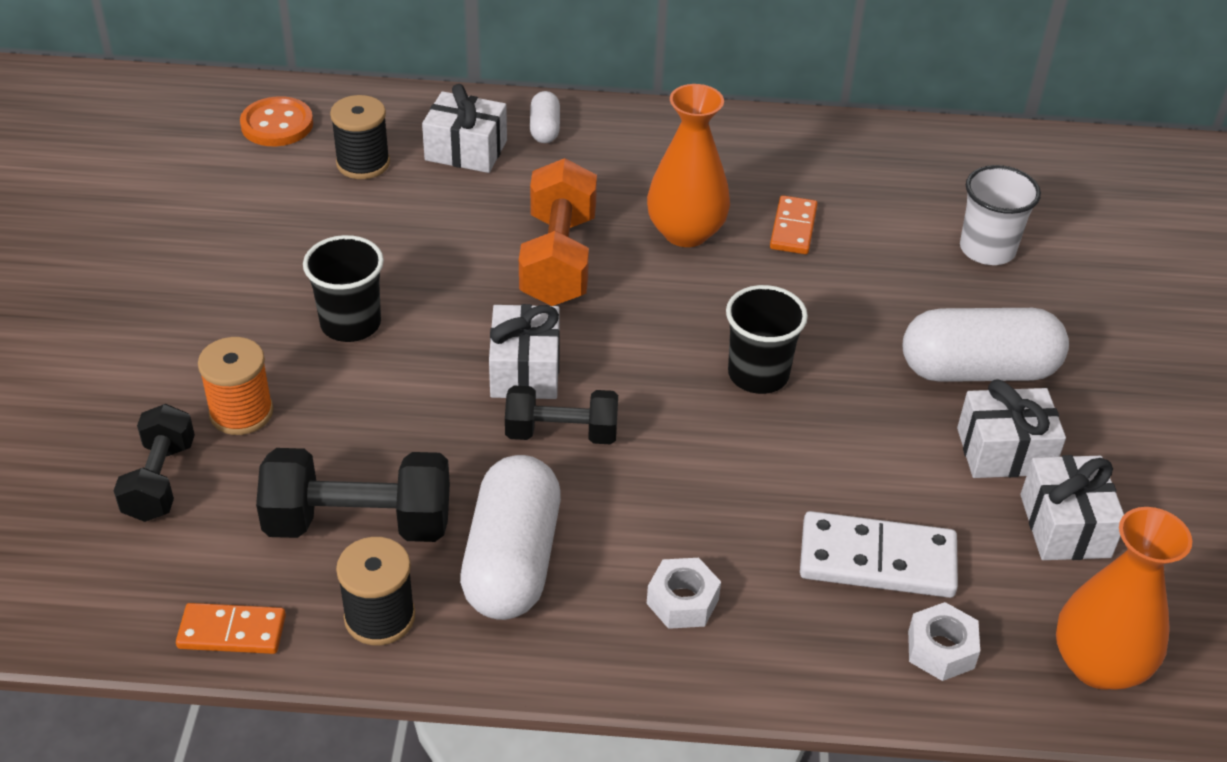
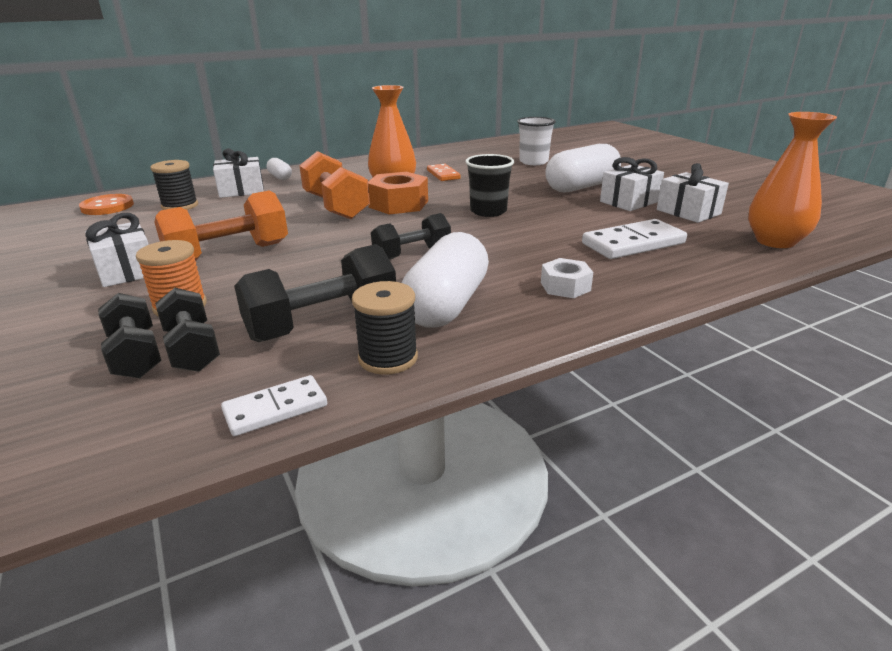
camera: 30 degrees left, 15 degrees down
orange domino [176,603,286,654] -> white domino [221,375,327,436]
black cup [303,235,384,342] -> orange dumbbell [155,190,288,261]
white capsule [460,455,561,620] -> white capsule turned 45 degrees clockwise [402,232,489,328]
white gift [489,304,560,399] -> white gift moved to [85,213,149,287]
white nut [908,602,980,681] -> none
none -> black dumbbell [155,288,220,372]
none -> orange nut [368,172,428,214]

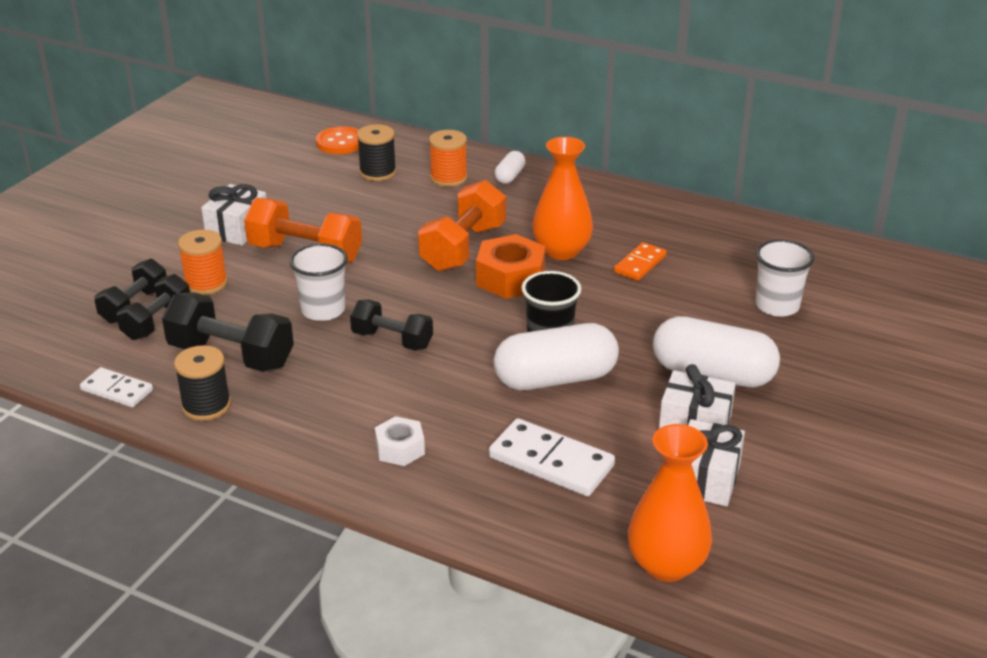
camera: 55 degrees right, 5 degrees up
white gift [213,148,264,198] -> orange spool [429,130,467,187]
white capsule [402,232,489,328] -> white capsule moved to [494,323,619,390]
none -> white cup [289,244,348,321]

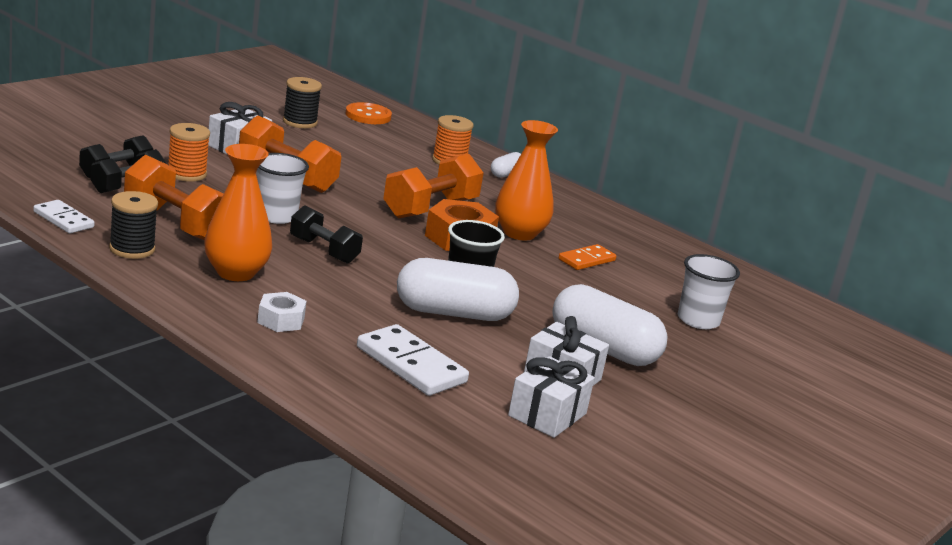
camera: 10 degrees right, 10 degrees down
black dumbbell [162,292,294,372] -> orange dumbbell [124,155,223,240]
black spool [357,124,396,181] -> black spool moved to [283,77,322,128]
orange vase [628,424,712,582] -> orange vase moved to [204,144,272,281]

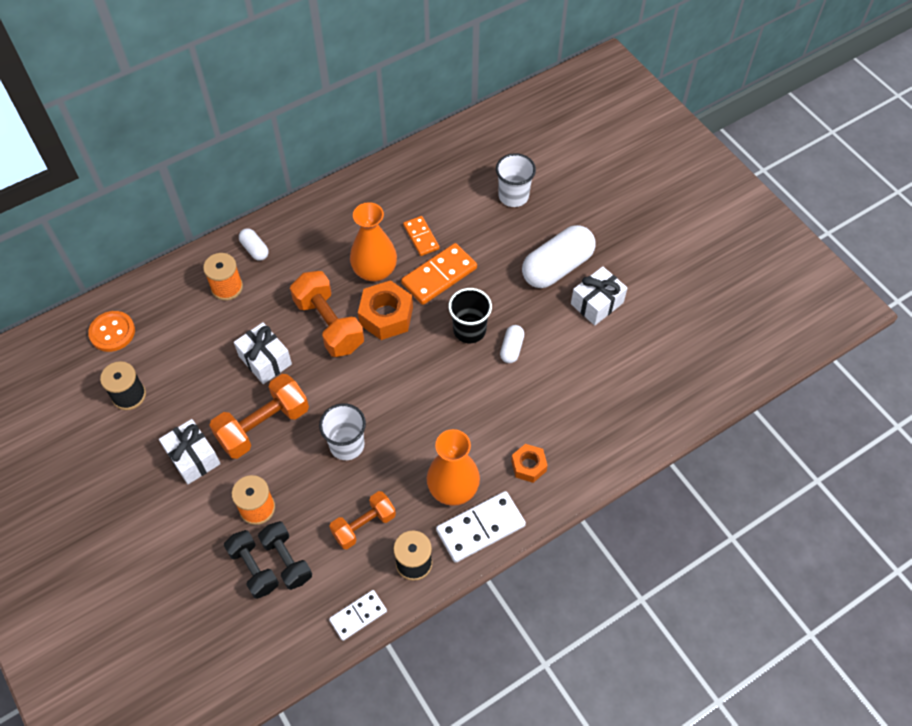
camera: 70 degrees left, 35 degrees up
orange dumbbell [124,155,223,240] -> orange dumbbell [329,491,396,549], size x0.65
white nut [257,292,306,332] -> orange nut [511,444,548,483]
black dumbbell [290,206,363,264] -> none
white domino [357,324,469,396] -> white domino moved to [436,491,526,563]
white capsule [397,258,519,321] -> white capsule [500,325,524,363], size x0.48
white gift [508,356,595,438] -> white gift moved to [234,322,292,384]
none -> orange domino [401,243,477,305]

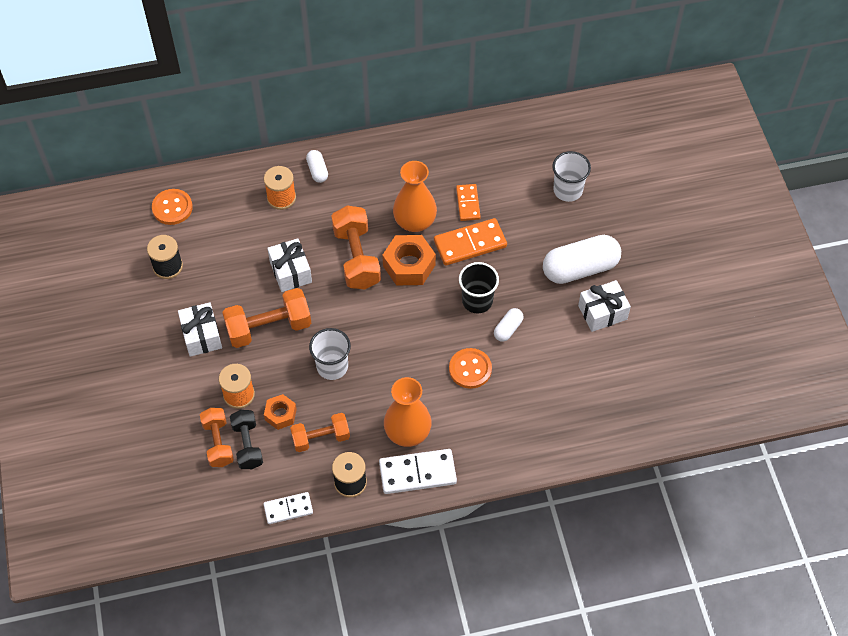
camera: 20 degrees right, 0 degrees up
black dumbbell [224,530,279,599] -> orange dumbbell [200,408,234,467]
orange nut [511,444,548,483] -> orange nut moved to [264,394,297,430]
none -> orange button [449,348,492,389]

